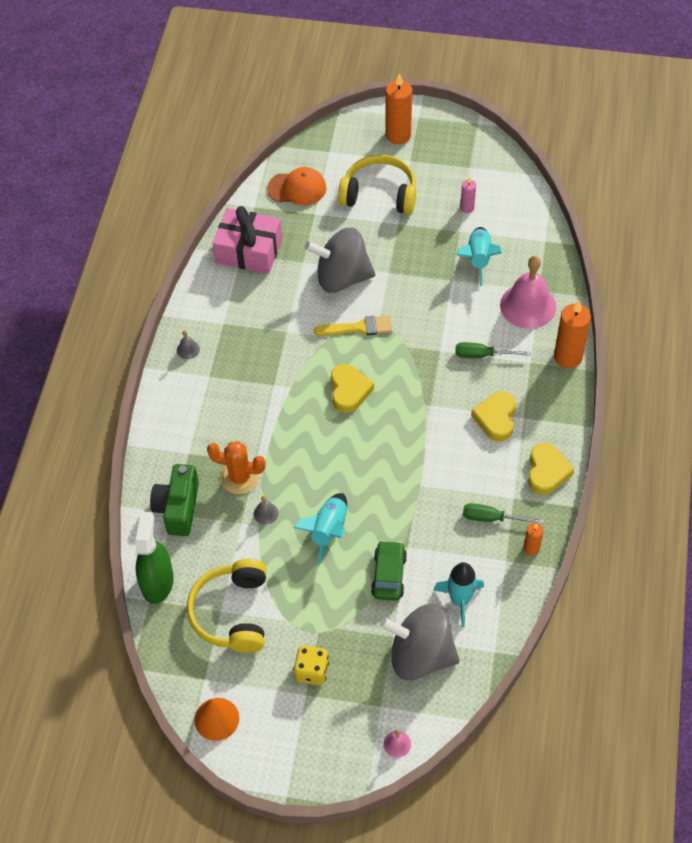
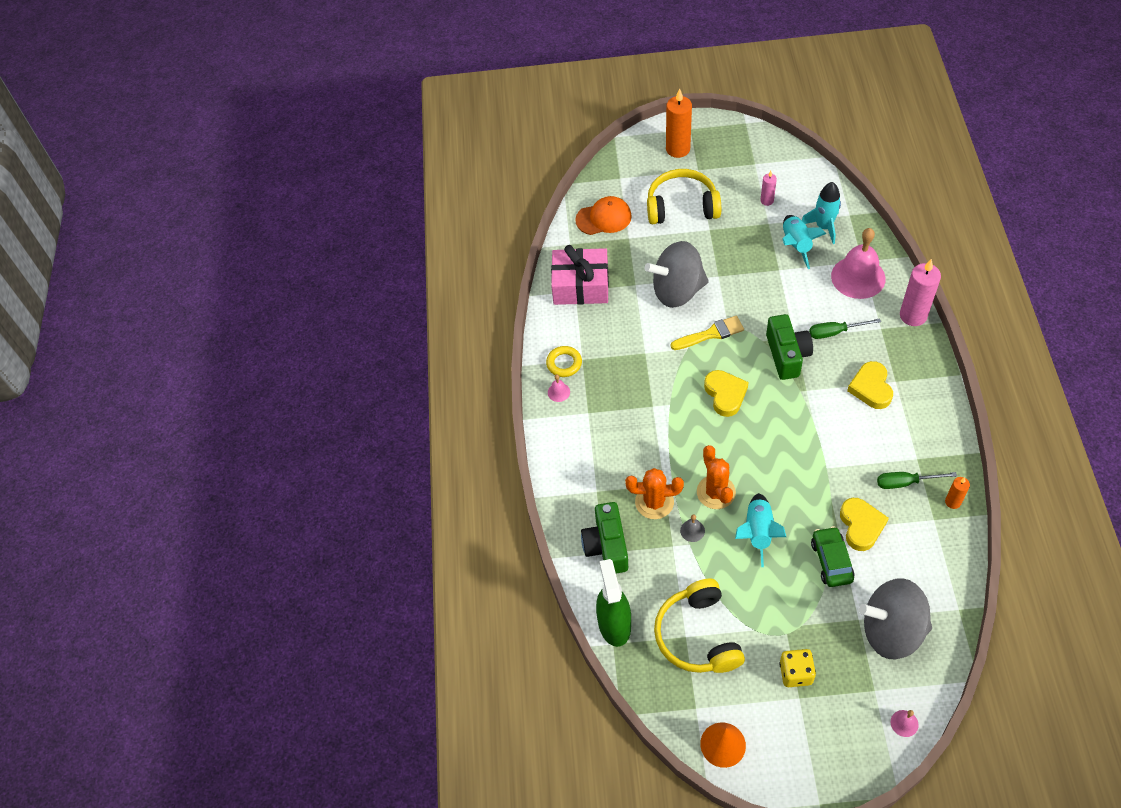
camera: 10 degrees left, 0 degrees up
grey bell [177,330,200,359] -> pink bell [548,374,570,402]
turquoise rocket [434,562,484,627] -> turquoise rocket moved to [802,182,841,244]
yellow heart [528,443,574,495] -> yellow heart moved to [840,498,889,551]
orange candle [554,301,591,368] -> pink candle [900,259,941,326]
none -> yellow ring [546,346,582,377]
none -> orange cactus [697,445,736,509]
none -> green camera [766,314,813,380]

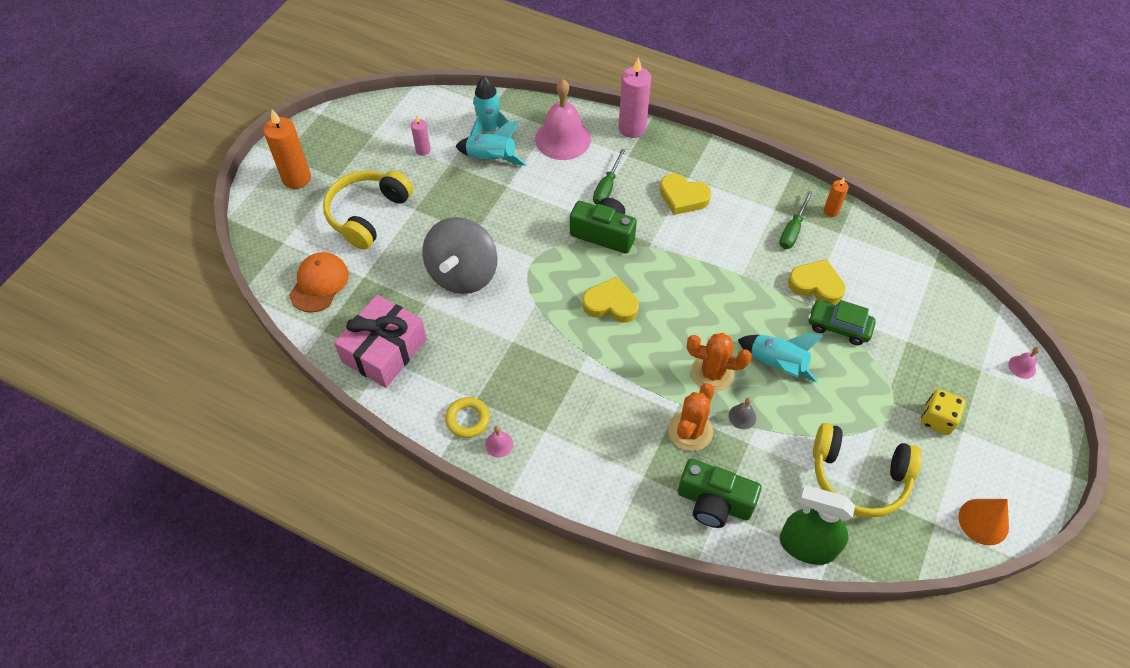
camera: 65 degrees left, 0 degrees up
yellow brush [671,316,744,350] -> none
grey spinning top [859,578,932,659] -> none

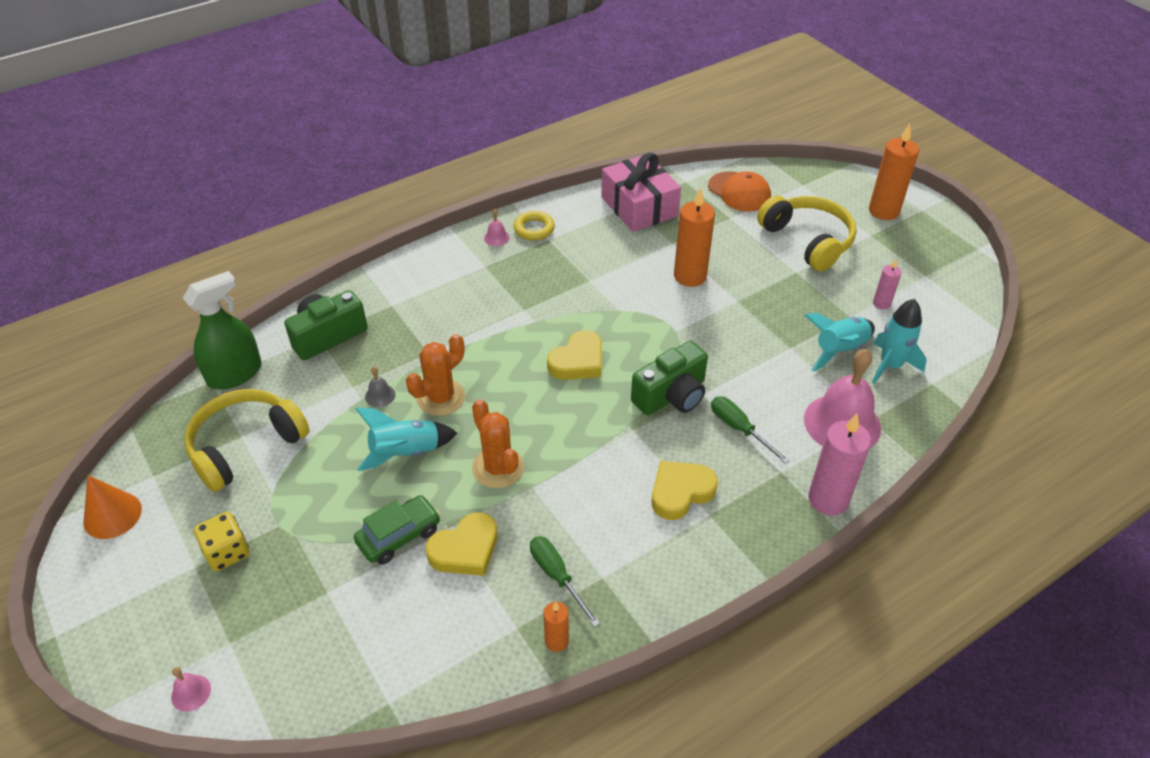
camera: 120 degrees right, 10 degrees down
grey spinning top [422,217,498,294] -> orange candle [674,187,715,287]
orange cactus [668,383,714,451] -> orange cactus moved to [472,399,524,489]

